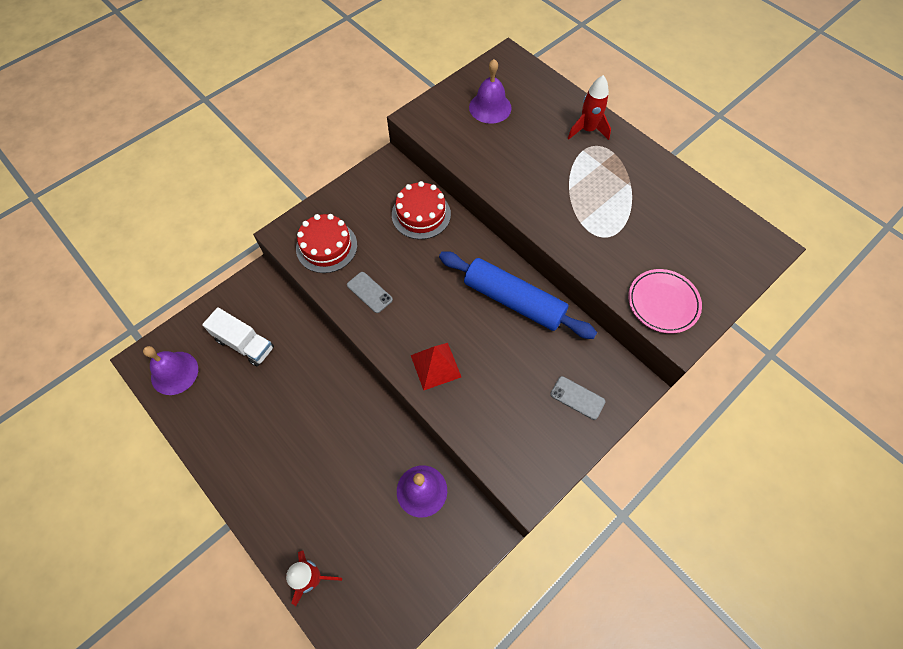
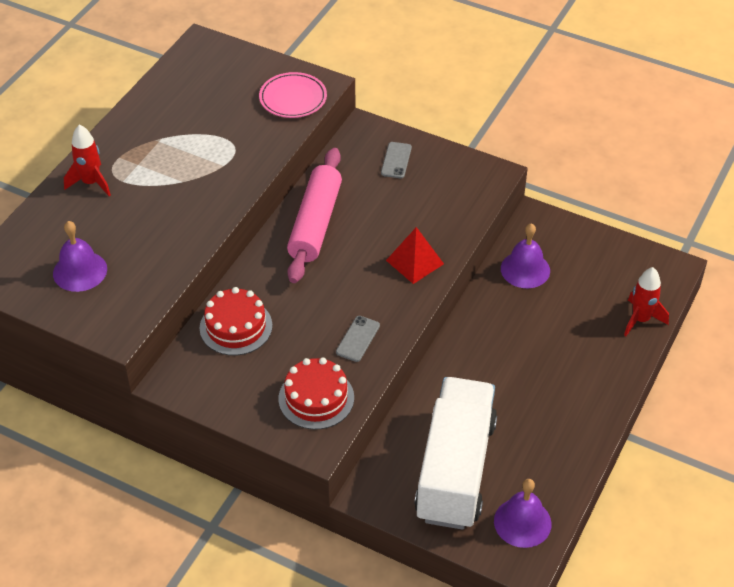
camera: 110 degrees left, 15 degrees down
white truck [202,307,274,366] -> white truck [414,377,497,530], size x1.94
blue rolling pin [439,251,597,339] -> pink rolling pin [287,148,342,283]

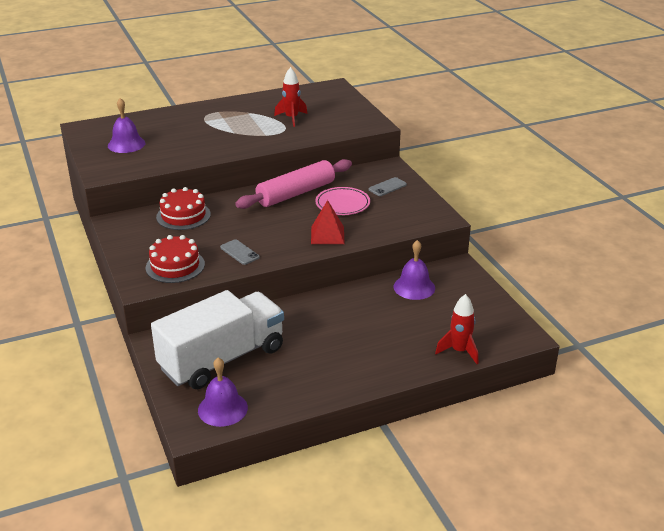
camera: 40 degrees right, 15 degrees down
red rocket [64,125,111,196] -> red rocket moved to [274,67,307,127]
pink plate [259,72,327,118] -> pink plate moved to [315,187,370,215]
grey phone [336,316,380,362] -> grey phone turned 75 degrees clockwise [220,239,260,265]

